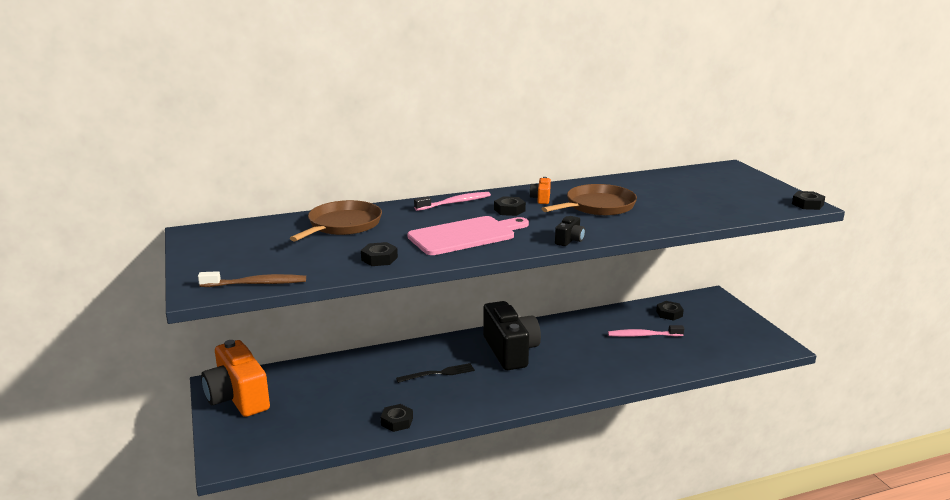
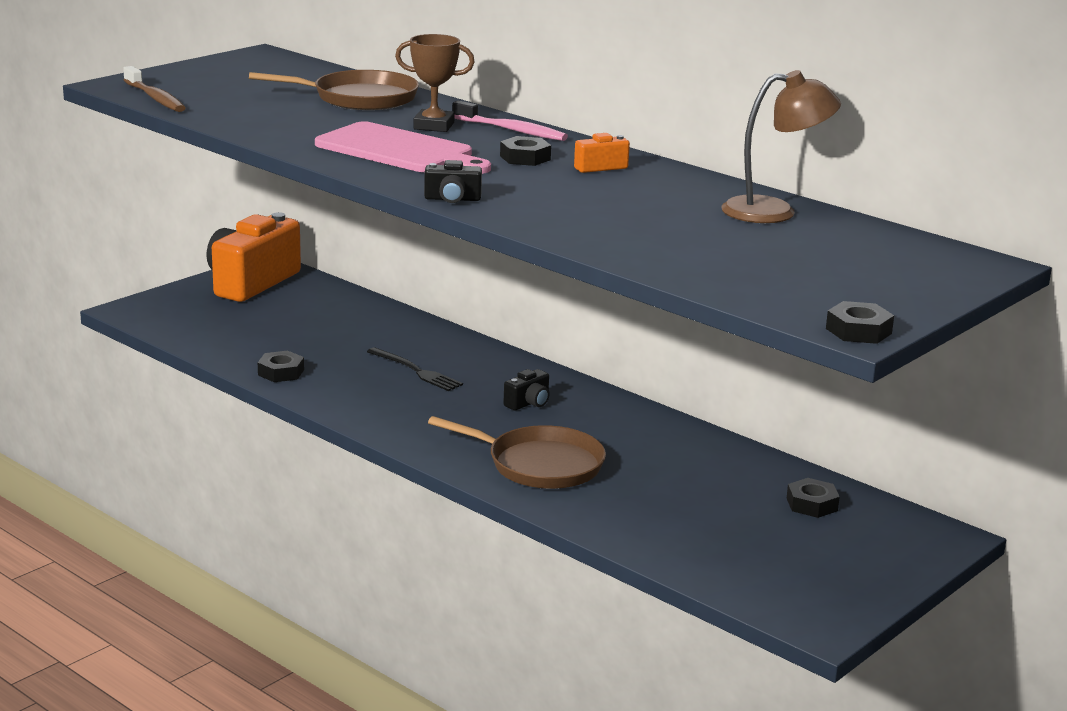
camera: 60 degrees right, 0 degrees up
black nut [361,242,398,266] -> none
black camera [483,301,541,370] -> black camera [503,369,549,410], size x0.42
brown pan [542,184,637,216] -> brown pan moved to [428,416,606,489]
pink toothbrush [608,325,684,337] -> none
none -> brown trophy [395,34,475,132]
none -> brown lamp [721,70,841,223]

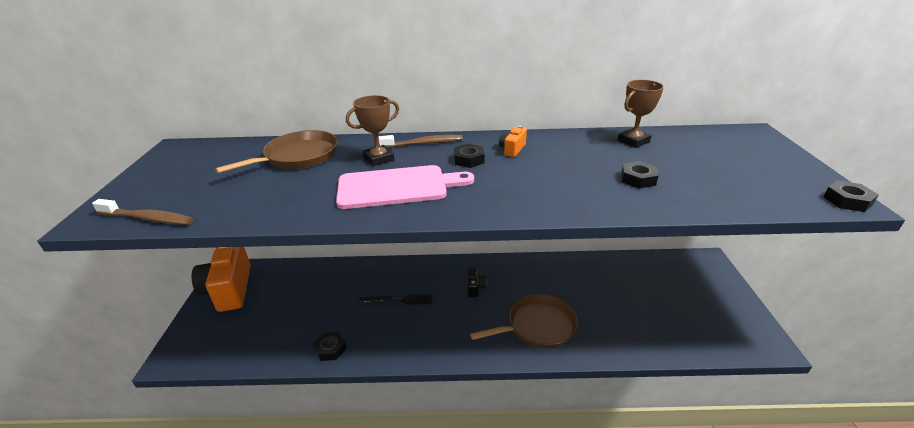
camera: 40 degrees left, 10 degrees up
black camera [424,160,482,203] -> none
pink toothbrush [452,101,568,141] -> brown toothbrush [379,135,463,148]
brown lamp [721,70,841,223] -> brown trophy [618,80,664,148]
black nut [787,478,840,518] -> black nut moved to [621,161,659,189]

